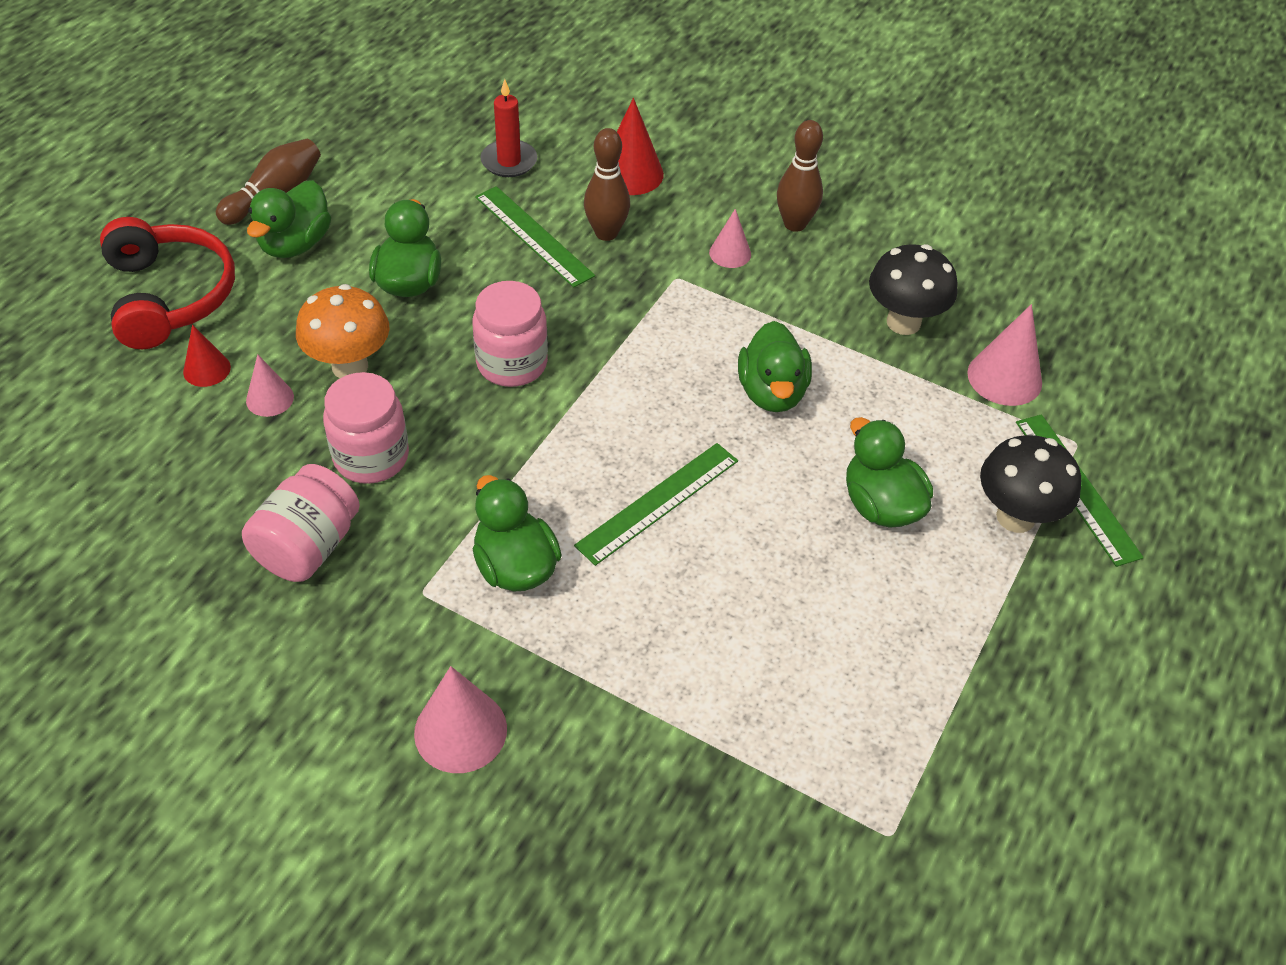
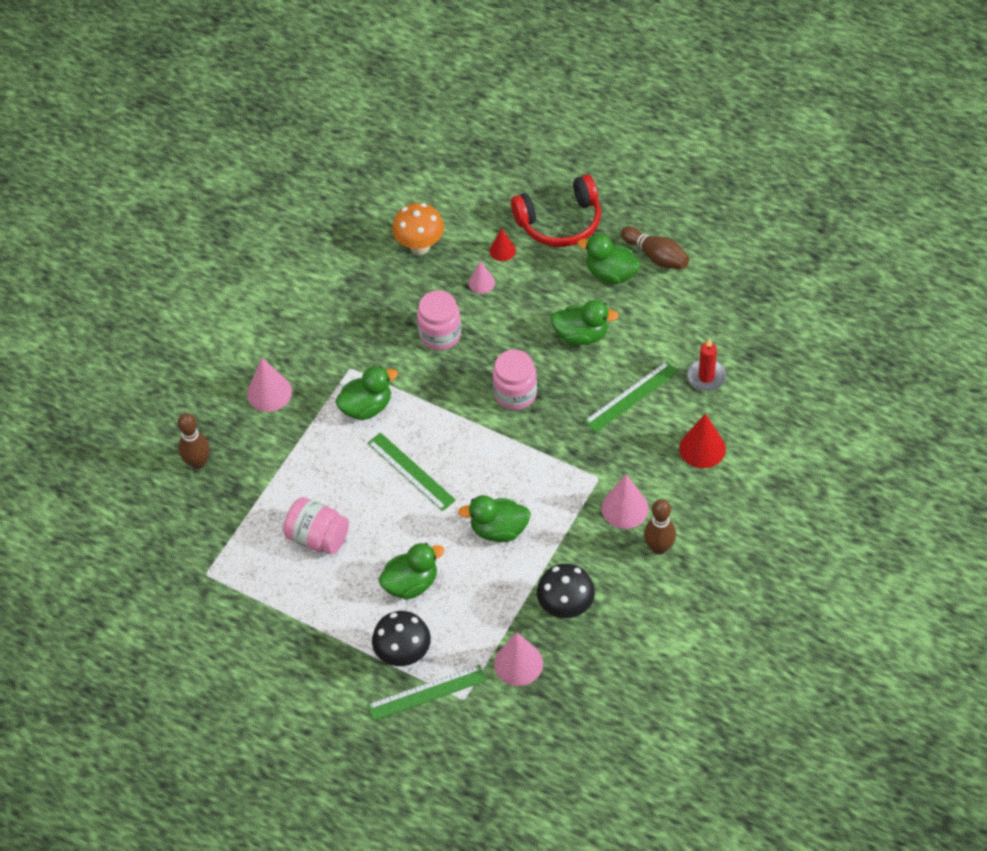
camera: 95 degrees right, 5 degrees up
pink jar [242,464,360,582] -> pink jar moved to [283,497,349,555]
orange mushroom [296,284,390,378] -> orange mushroom moved to [392,203,444,255]
brown bowling pin [584,128,630,241] -> brown bowling pin moved to [178,413,210,469]
pink cone [709,209,751,268] -> pink cone [602,475,649,529], size x1.65

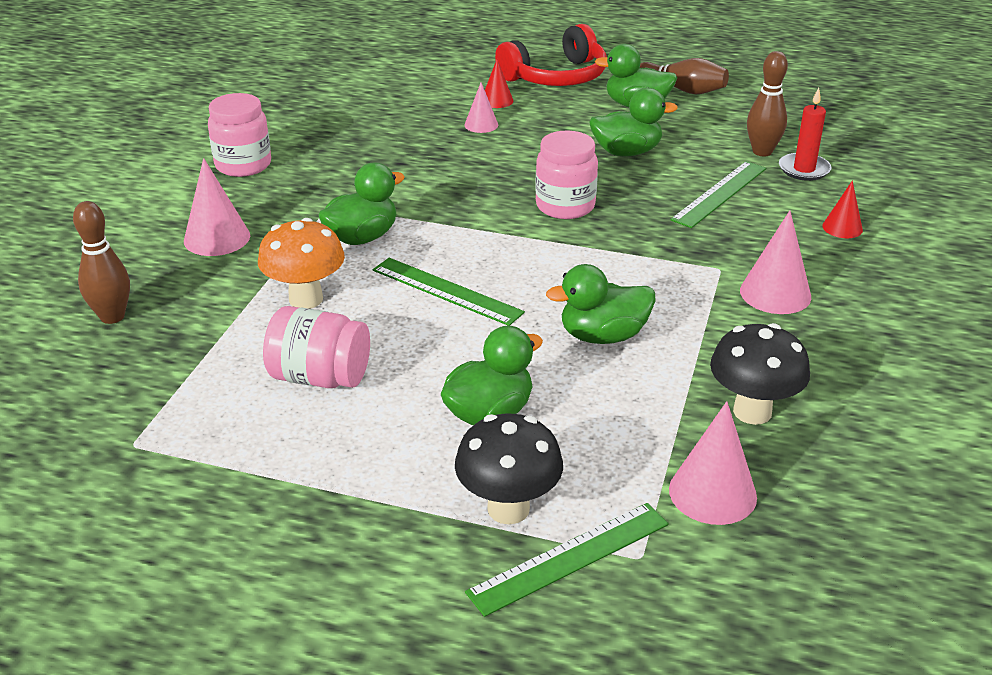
camera: 15 degrees left, 20 degrees down
orange mushroom [392,203,444,255] -> orange mushroom moved to [258,218,345,309]
pink jar [417,290,461,350] -> pink jar moved to [208,93,271,177]
brown bowling pin [644,499,676,555] -> brown bowling pin moved to [747,51,788,156]
red cone [679,413,726,468] -> red cone [822,181,863,238], size x0.61

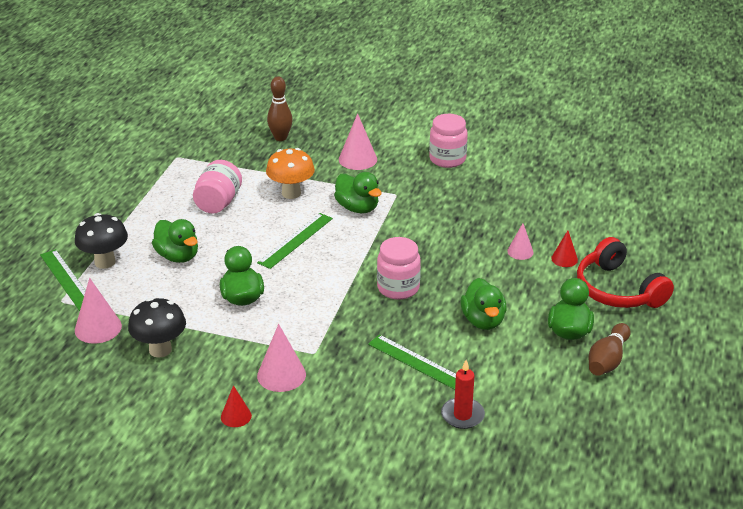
camera: 90 degrees right, 0 degrees up
brown bowling pin [747,51,788,156] -> none
red cone [822,181,863,238] -> red cone moved to [221,385,252,427]

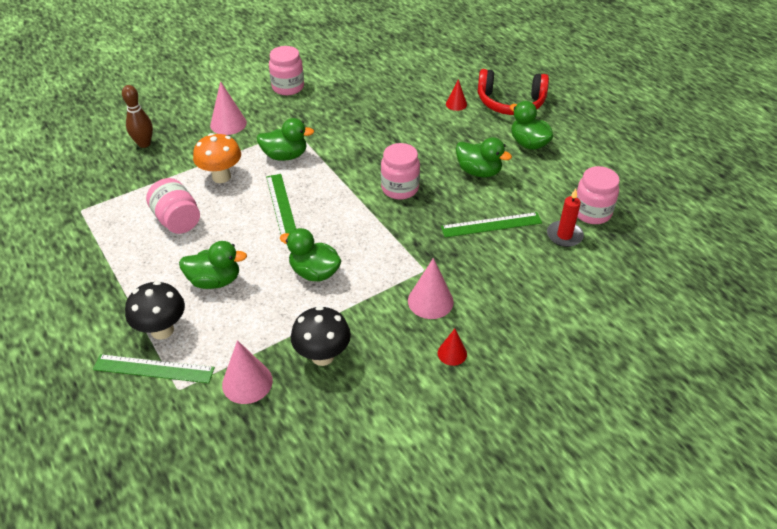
camera: 50 degrees left, 10 degrees up
pink cone [507,223,534,260] -> none
brown bowling pin [589,323,631,376] -> none
none -> pink jar [577,166,620,224]

